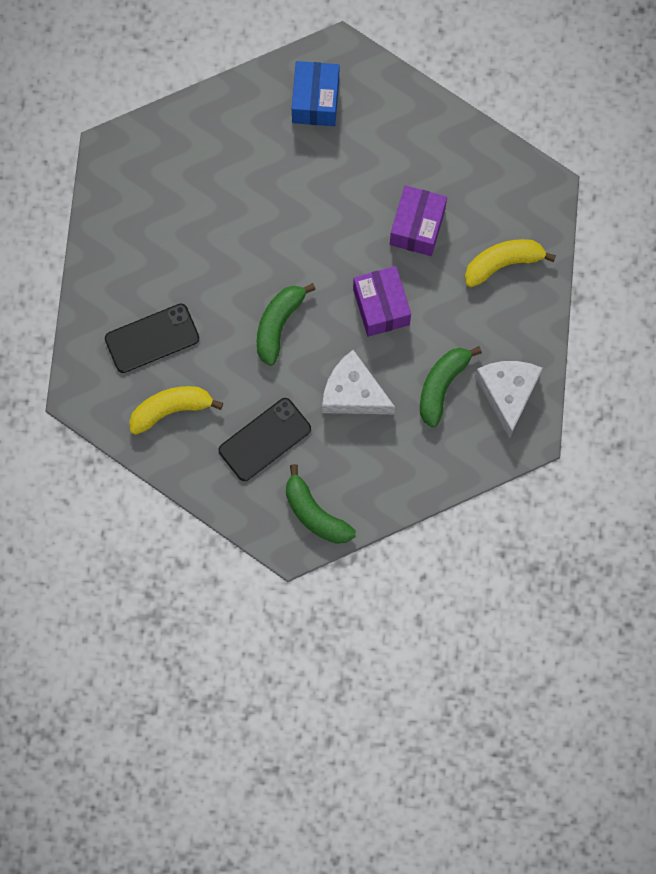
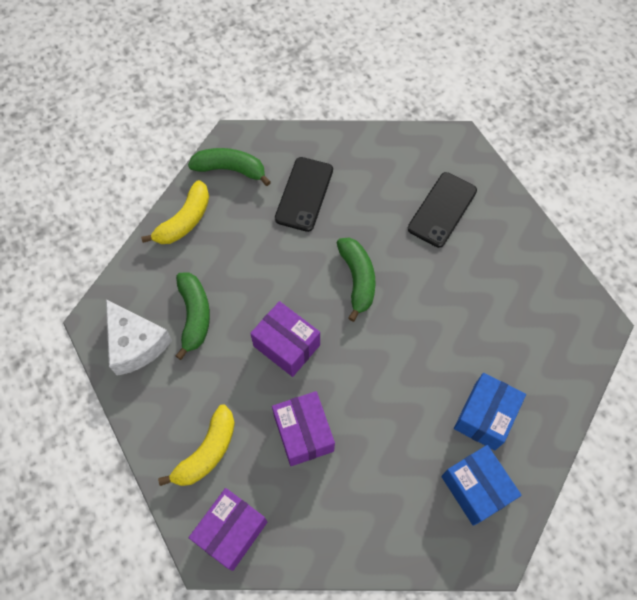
camera: 145 degrees right, 10 degrees down
yellow banana [129,386,223,435] -> yellow banana moved to [141,180,209,244]
white cheese [322,350,395,414] -> none
none -> purple box [189,488,267,571]
none -> blue box [454,373,526,450]

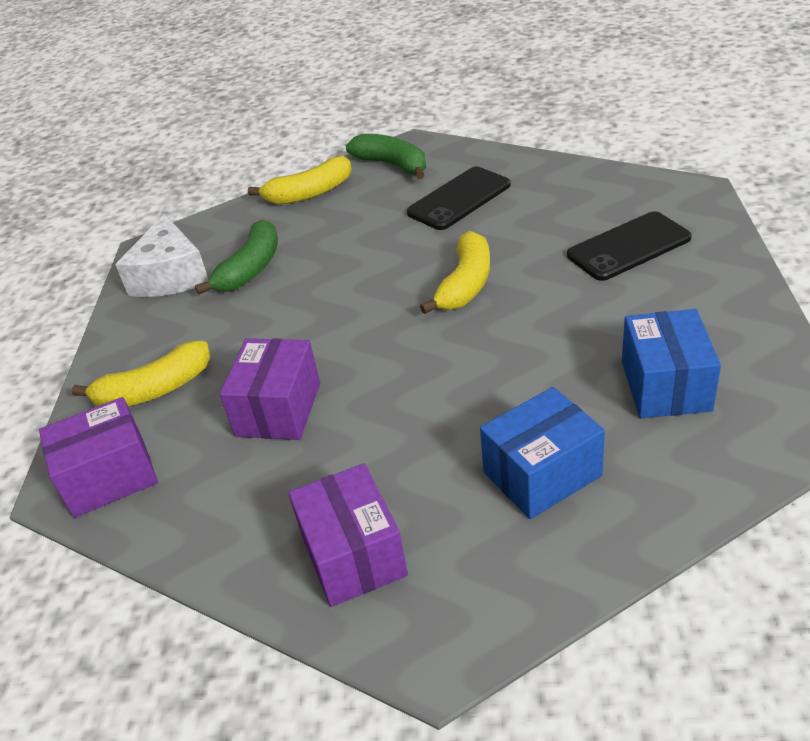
camera: 35 degrees right, 25 degrees down
purple box [250,301,320,377] -> purple box moved to [288,463,408,607]
green banana [337,238,376,322] -> yellow banana [420,231,490,314]
blue box [441,445,521,526] -> blue box moved to [622,309,721,418]

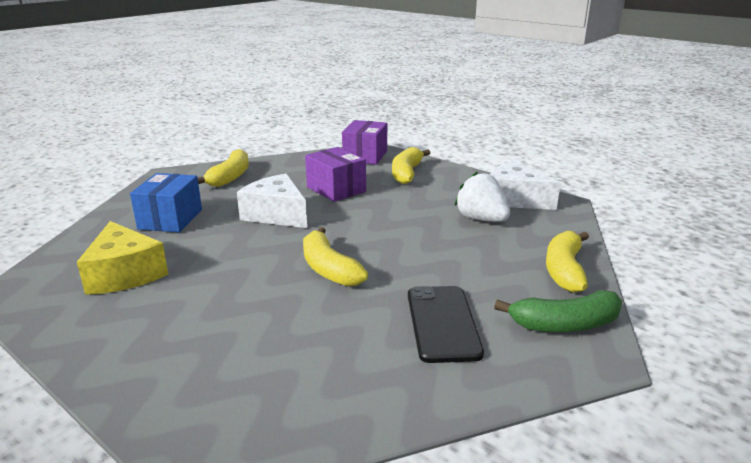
camera: 125 degrees right, 15 degrees down
green banana [195,219,278,294] -> white strawberry [455,172,510,222]
purple box [288,463,408,607] -> yellow banana [198,149,249,187]
black phone [567,211,692,281] -> none
blue box [622,309,721,418] -> yellow cheese [77,221,168,295]
none -> white cheese [237,174,307,228]

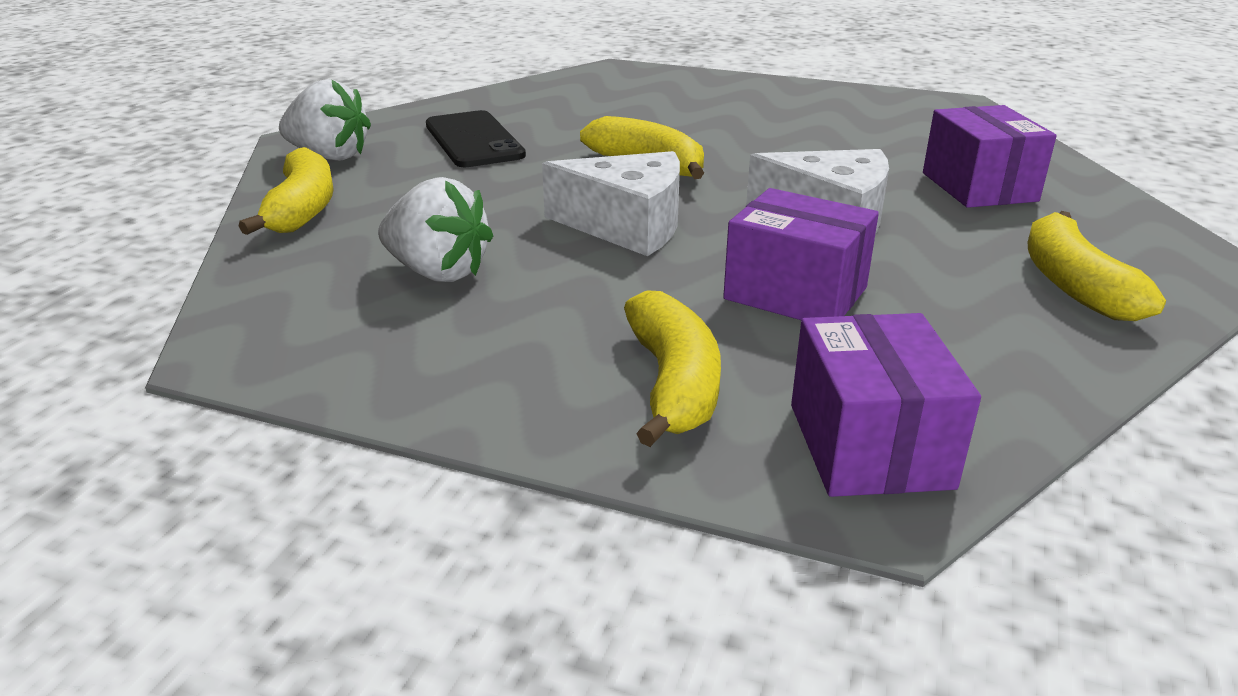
camera: 160 degrees right, 5 degrees up
yellow cheese [77,221,168,295] -> none
blue box [130,173,202,232] -> purple box [923,105,1057,208]
white cheese [490,161,561,210] -> white cheese moved to [542,151,680,256]
green banana [494,290,622,332] -> white strawberry [279,79,371,161]

